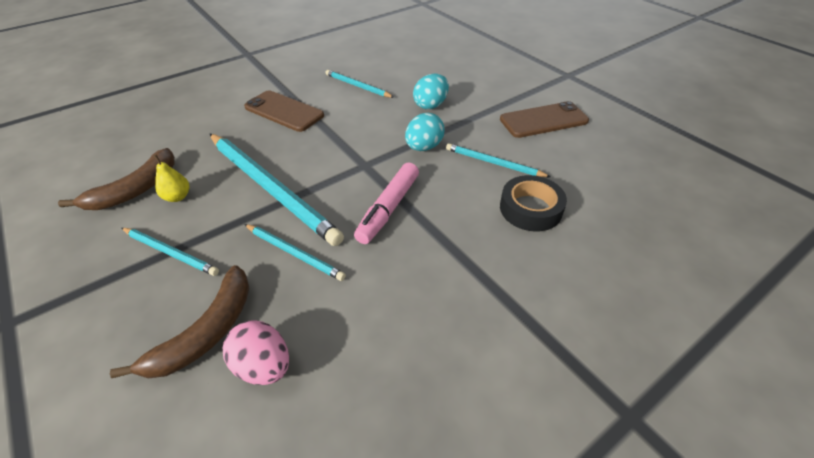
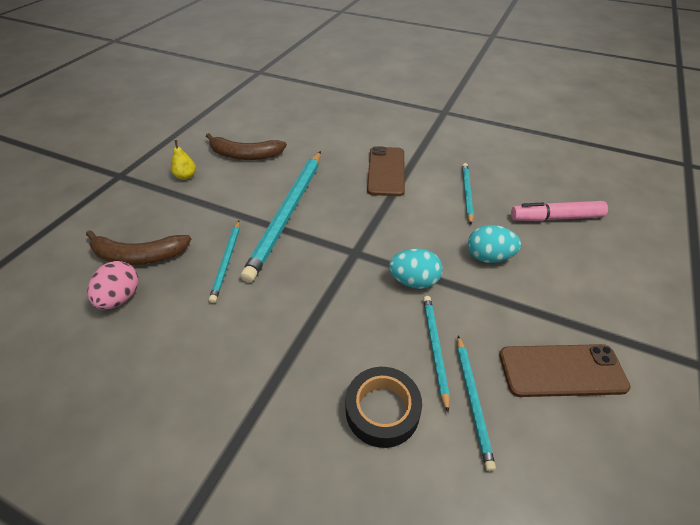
camera: 60 degrees right, 0 degrees up
turquoise pencil [122,228,219,276] -> turquoise pencil moved to [457,335,496,471]
yellow pear [153,155,189,202] -> yellow pear moved to [171,140,196,180]
pink marker [354,162,419,244] -> pink marker moved to [511,201,608,221]
brown phone [500,101,589,138] -> brown phone turned 45 degrees counterclockwise [499,344,631,397]

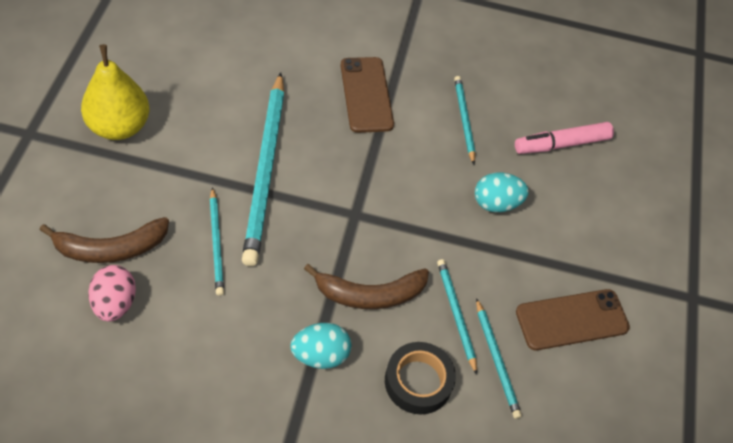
camera: 20 degrees left, 10 degrees up
yellow pear [171,140,196,180] -> yellow pear [81,44,149,140], size x2.12
brown banana [206,133,287,160] -> brown banana moved to [304,264,429,309]
turquoise egg [389,248,443,289] -> turquoise egg moved to [290,323,351,369]

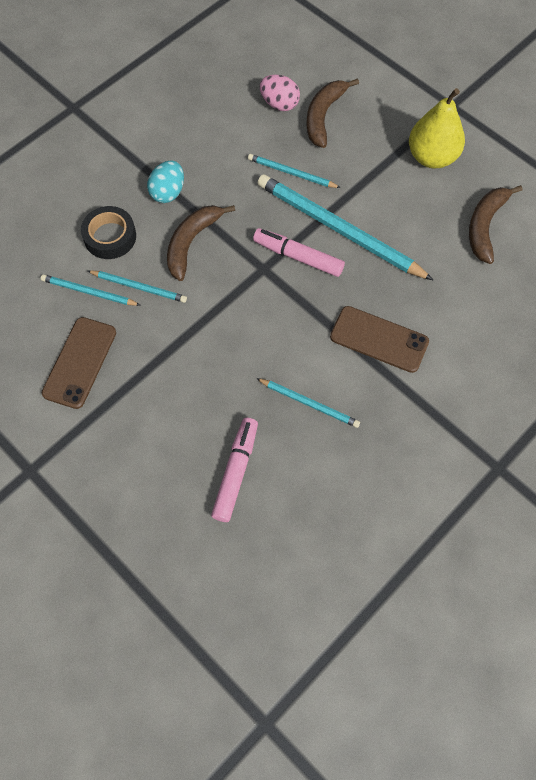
camera: 130 degrees right, 10 degrees up
turquoise egg [475,172,529,212] -> none
none -> pink marker [253,228,345,277]
none -> brown banana [469,185,522,264]

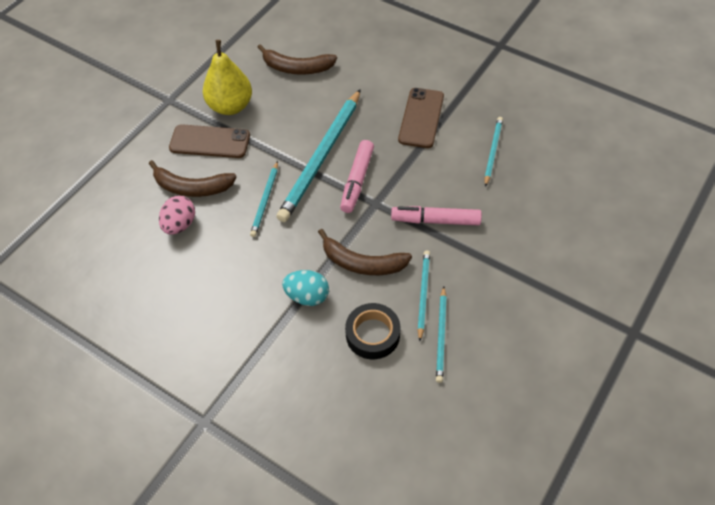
camera: 100 degrees left, 10 degrees down
brown phone [42,317,116,409] -> brown phone moved to [169,124,250,158]
pink marker [211,418,258,522] -> pink marker moved to [391,206,482,226]

